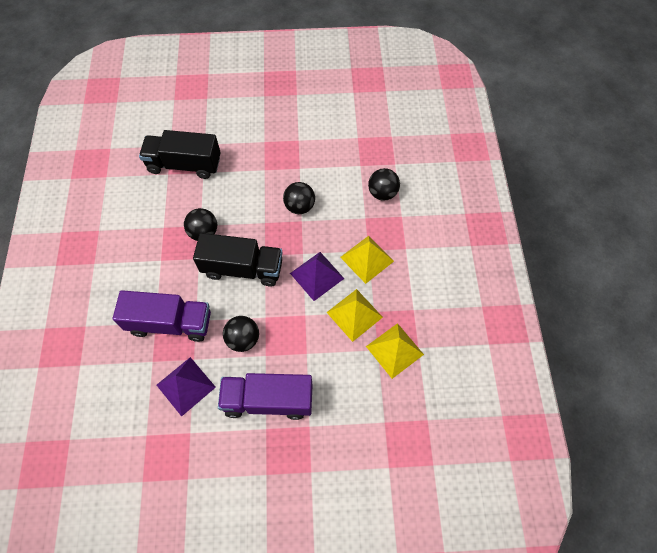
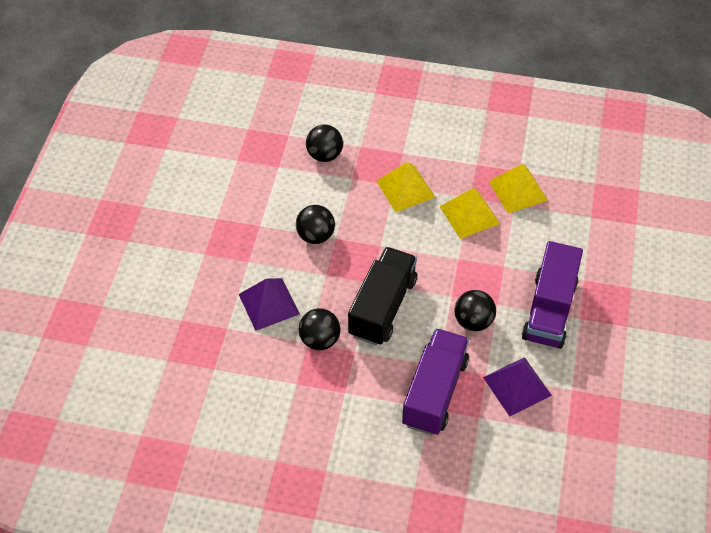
camera: 75 degrees left, 10 degrees down
black truck [139,130,221,179] -> none
purple pyramid [290,252,344,301] -> purple pyramid moved to [239,278,300,331]

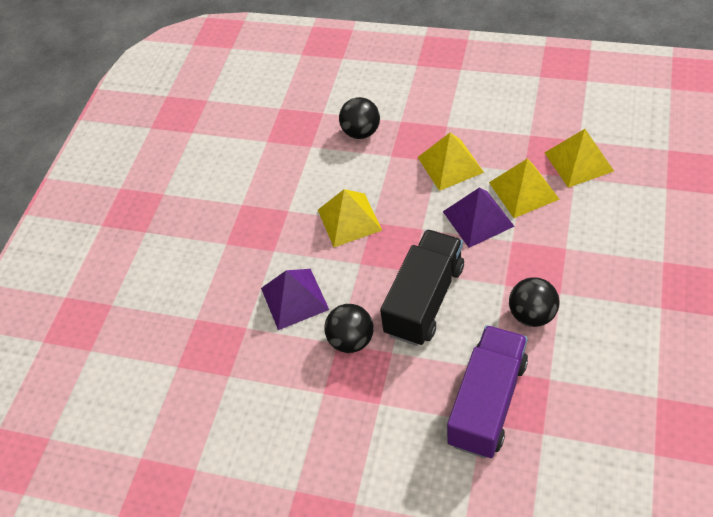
camera: 10 degrees right, 0 degrees up
black ball [296,205,335,244] -> yellow pyramid [318,189,382,247]
purple pyramid [483,357,552,417] -> purple pyramid moved to [443,187,515,248]
purple truck [522,241,583,349] -> none

